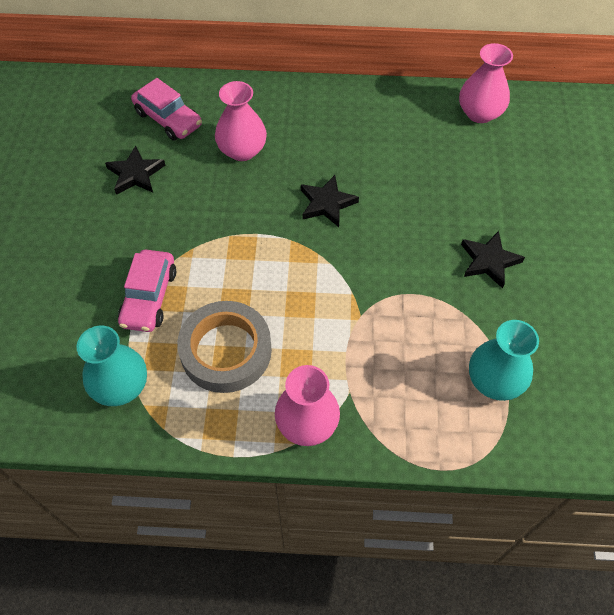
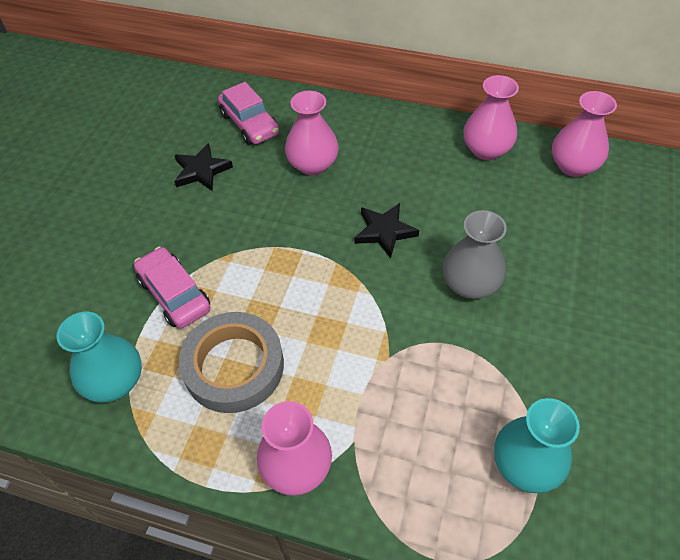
camera: 15 degrees right, 5 degrees down
pink car [118,250,176,332] -> pink car turned 120 degrees clockwise [134,247,210,328]
black star [461,231,525,289] -> none
none -> grey vase [443,210,507,299]
none -> pink vase [464,75,519,160]

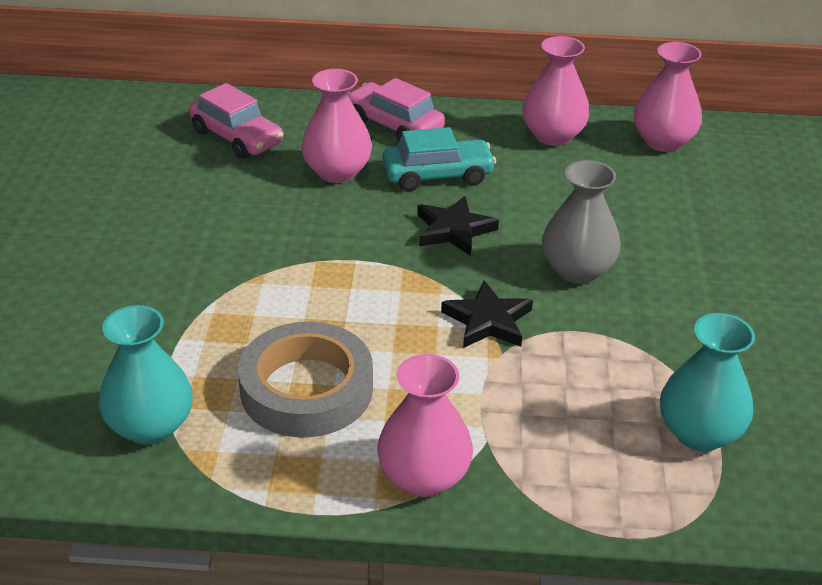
camera: 15 degrees left, 15 degrees down
pink car [134,247,210,328] -> pink car moved to [348,78,445,141]
black star [174,143,233,191] -> black star moved to [441,280,533,348]
none -> turquoise car [382,127,496,191]

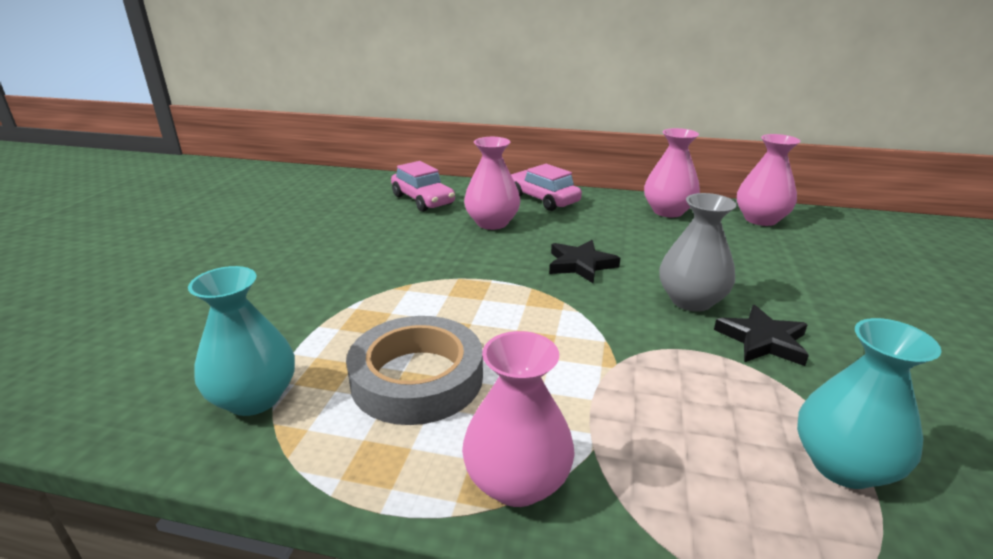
camera: 10 degrees right, 10 degrees down
turquoise car [382,127,496,191] -> none
black star [441,280,533,348] -> black star moved to [714,305,809,366]

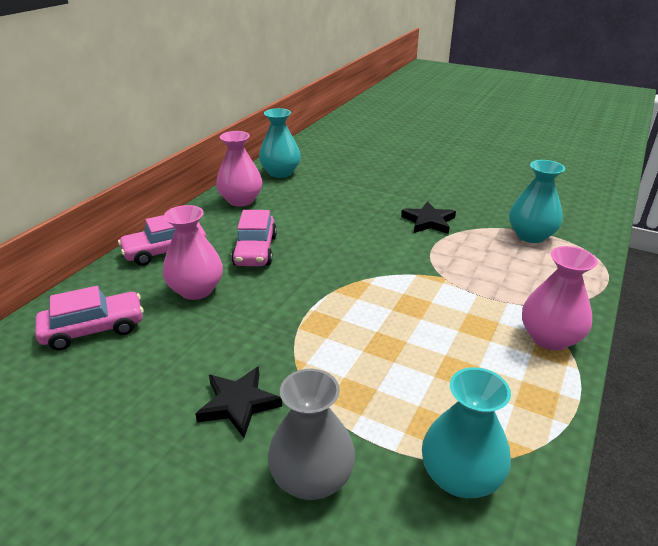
camera: 75 degrees left, 5 degrees up
grey tape [346,316,483,425] -> none
black star [549,240,620,284] -> black star moved to [196,366,282,438]
grey vase [659,193,737,312] -> grey vase moved to [268,369,355,500]
pink vase [737,134,801,226] -> turquoise vase [259,108,301,178]
none -> pink car [231,210,277,266]

